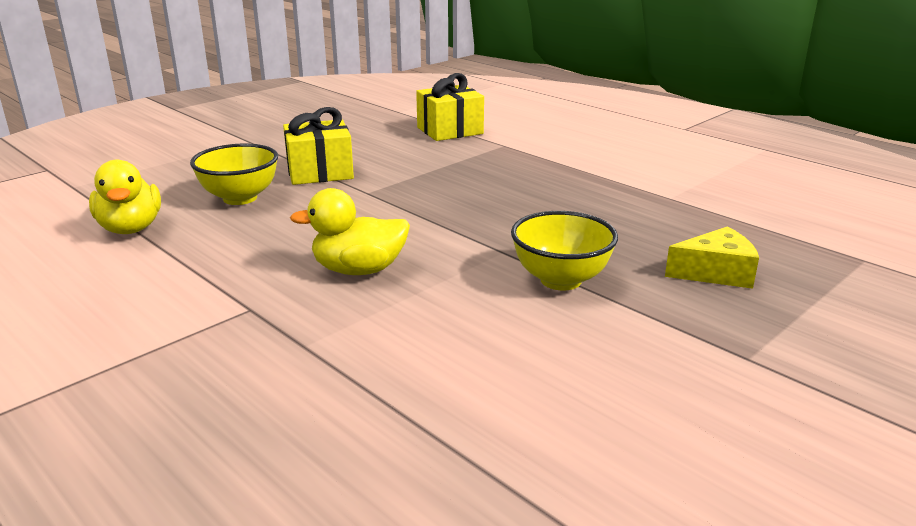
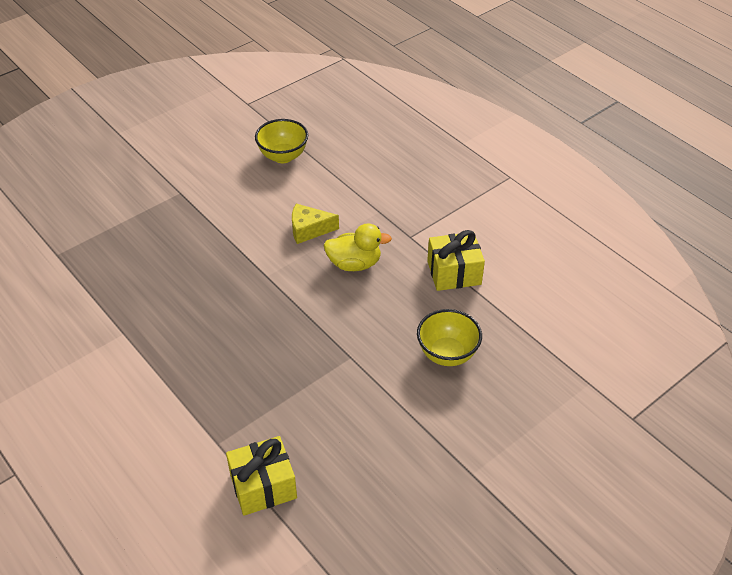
camera: 175 degrees left, 20 degrees up
yellow duck [89,160,161,234] -> none
yellow gift [283,107,354,185] -> yellow gift moved to [427,230,485,291]
yellow bowl [511,211,618,290] -> yellow bowl moved to [255,119,308,163]
yellow cheese [665,227,759,289] -> yellow cheese moved to [292,204,339,244]

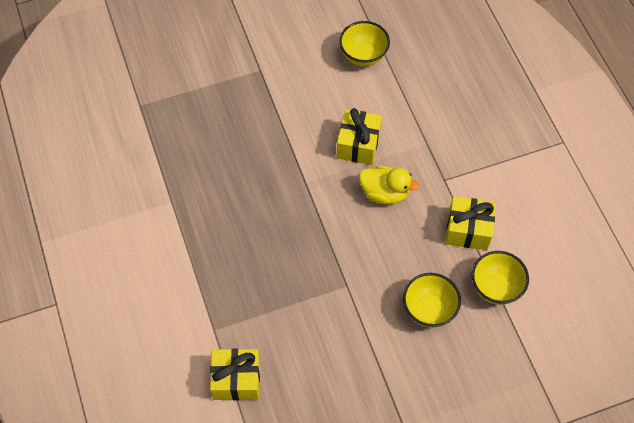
camera: 20 degrees right, 15 degrees up
yellow cheese [292,204,339,244] -> yellow gift [336,108,382,165]
none -> yellow bowl [472,251,529,305]

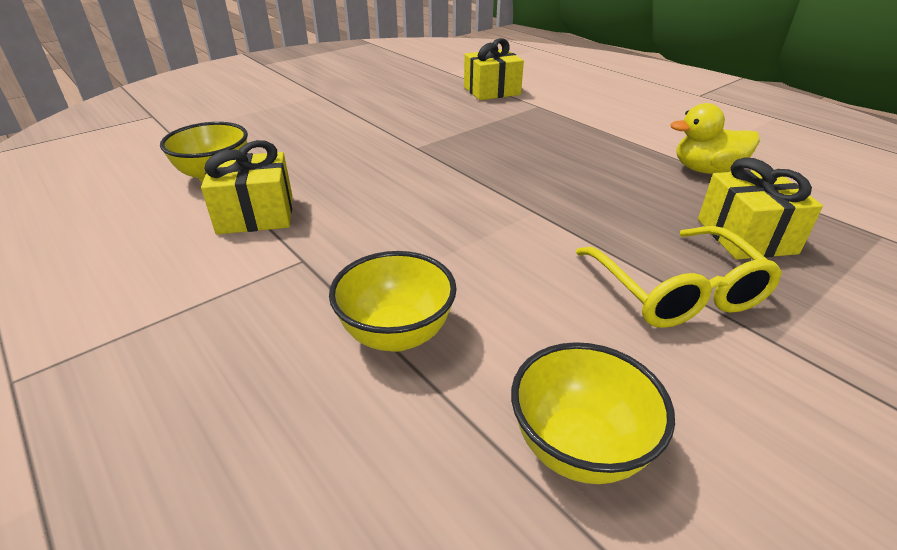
camera: 160 degrees right, 25 degrees down
yellow gift [336,108,382,165] -> yellow gift moved to [698,157,823,259]
yellow duck [359,166,420,204] -> yellow duck moved to [670,103,760,174]
yellow bowl [403,273,461,328] -> yellow bowl moved to [329,251,457,352]
none -> yellow glasses [576,226,782,328]

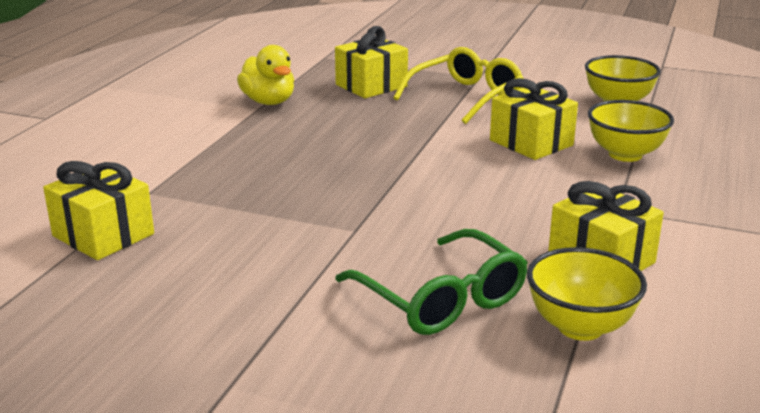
camera: 120 degrees left, 10 degrees down
none -> green glasses [335,229,528,335]
none -> yellow gift [490,78,578,160]

